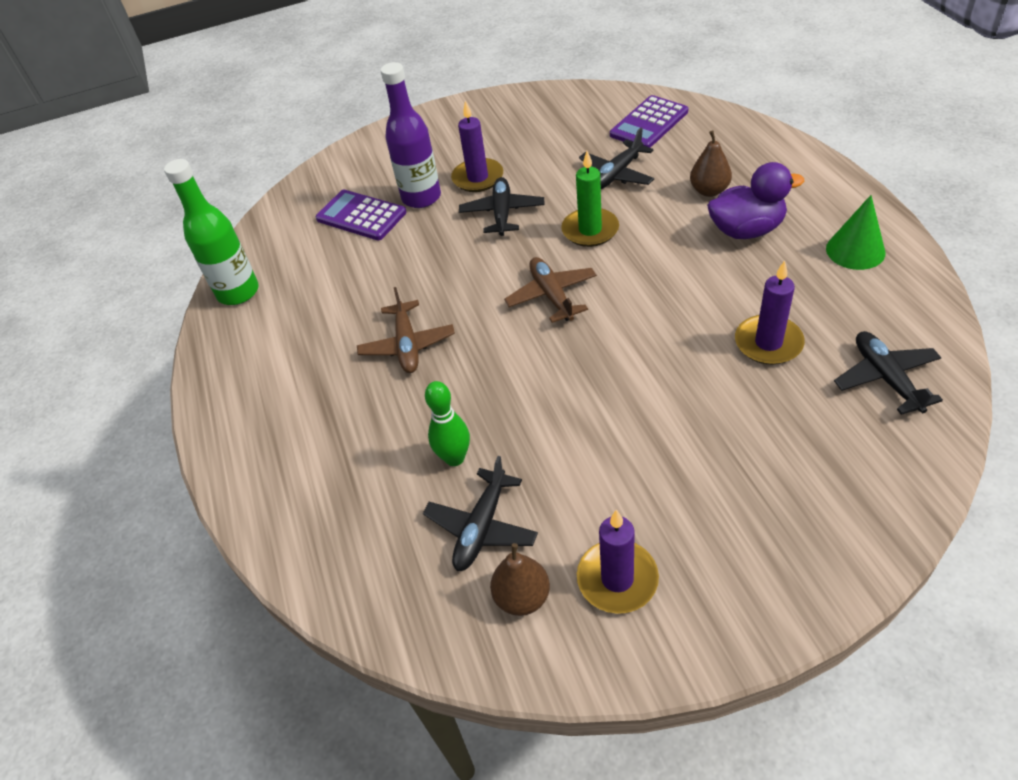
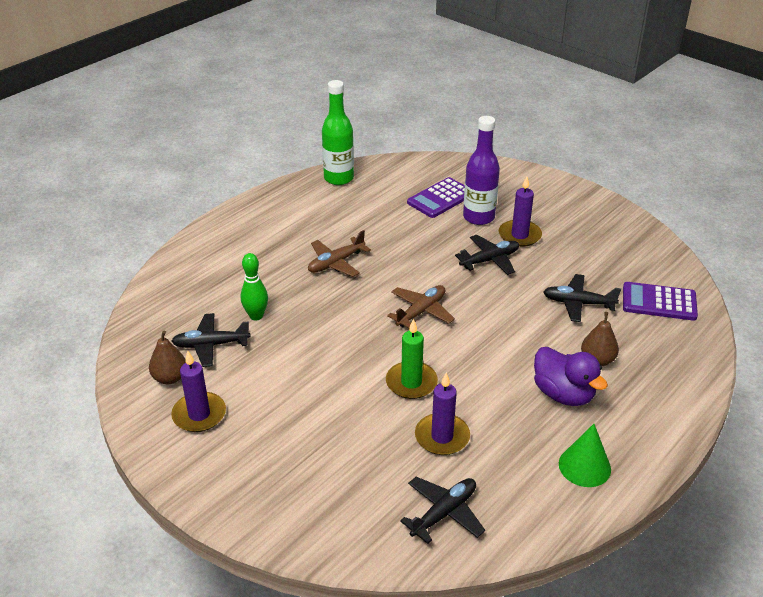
camera: 55 degrees right, 10 degrees down
purple calculator [316,190,407,240] -> purple calculator turned 135 degrees counterclockwise [407,177,465,218]
green candle [561,151,619,247] -> green candle moved to [386,319,438,399]

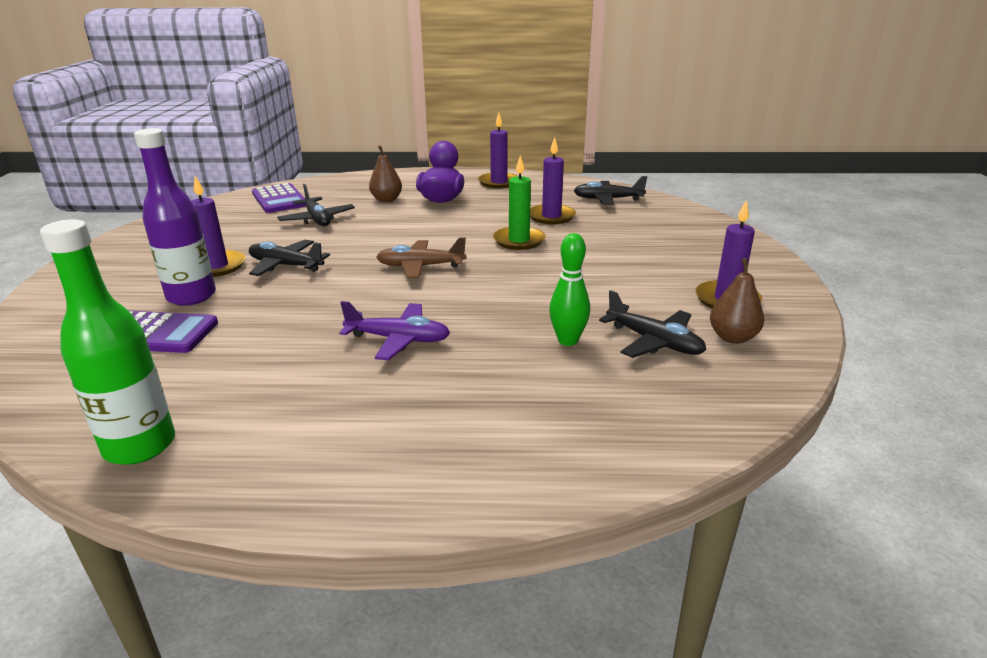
camera: 130 degrees left, 10 degrees down
brown plane [308,230,371,277] -> purple plane [339,301,450,360]
green cone [559,424,611,487] -> purple candle [478,113,518,189]

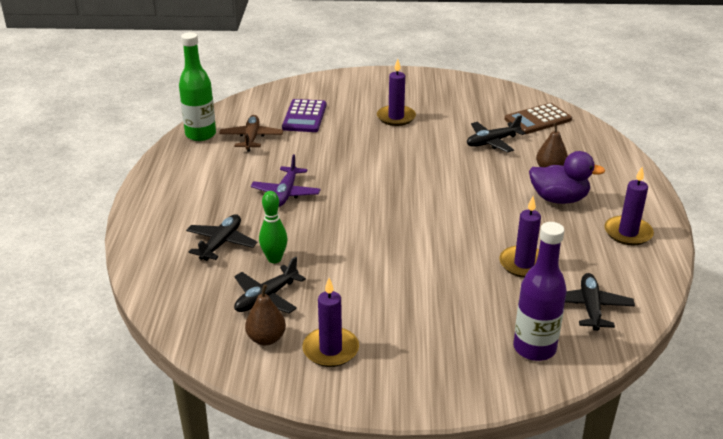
camera: 90 degrees right, 5 degrees up
purple bottle [134,128,216,306] -> purple bottle moved to [513,222,567,361]
black plane [249,240,330,276] -> black plane moved to [186,214,257,261]
purple calculator [252,183,306,213] -> brown calculator [505,103,572,134]
brown plane [376,238,466,278] -> brown plane moved to [219,115,283,152]
green candle [493,155,546,250] -> none

